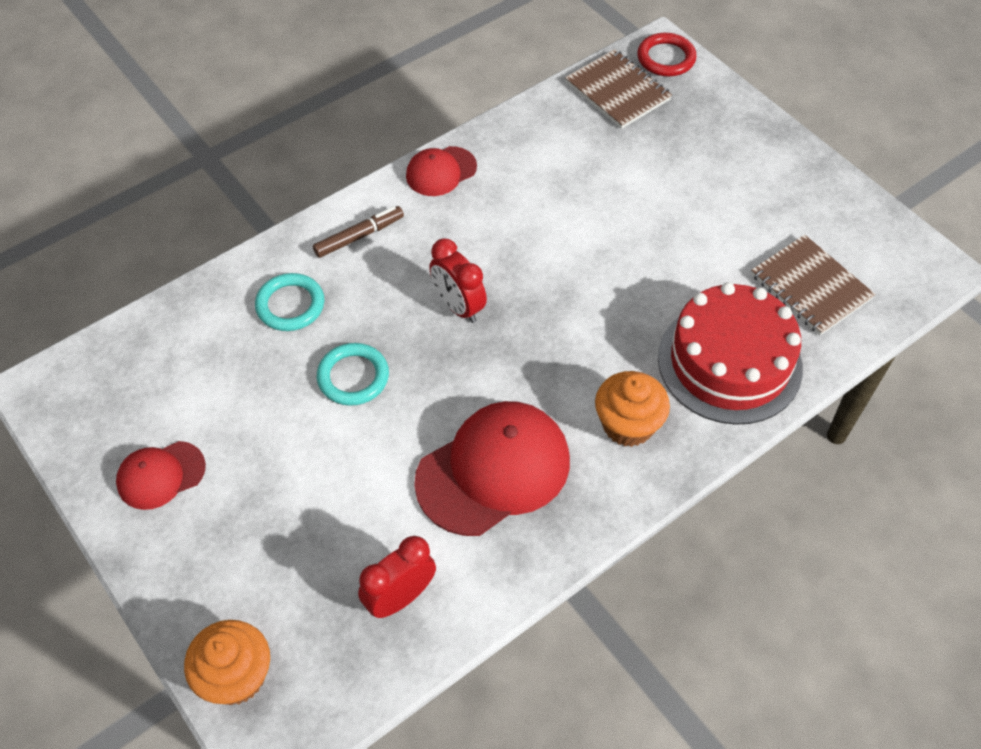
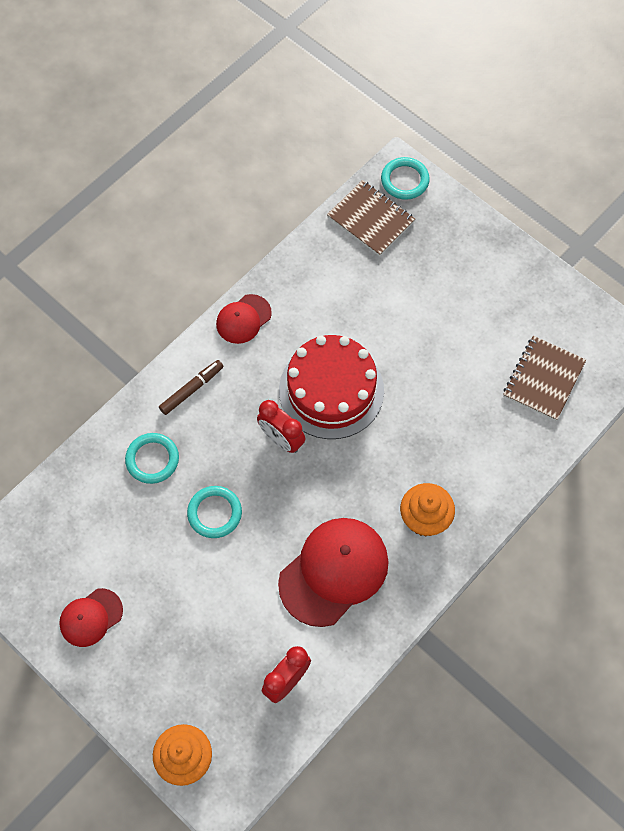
camera: 10 degrees left, 10 degrees up
red ring [637,33,696,77] -> turquoise ring [381,157,430,200]
red cake [658,282,803,425] -> red cake moved to [279,335,384,439]
brown notebook [751,235,875,335] -> brown notebook turned 75 degrees clockwise [503,336,586,421]

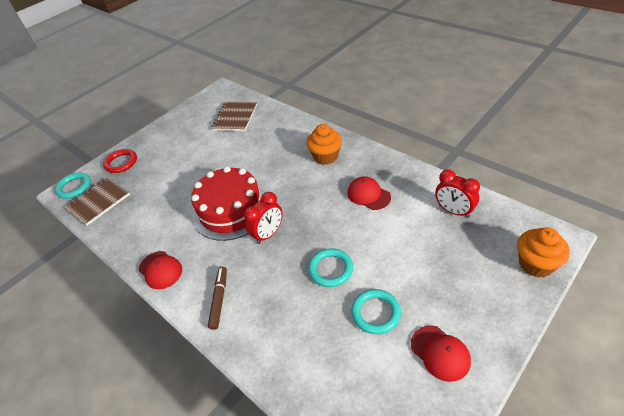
camera: 85 degrees left, 20 degrees down
turquoise ring [125,433,179,484] -> turquoise ring moved to [351,289,401,334]
brown marker [159,360,224,415] -> brown marker turned 45 degrees clockwise [208,267,227,330]
red cap [278,518,389,627] -> red cap [347,176,391,210], size x0.54
brown notebook [503,336,586,421] -> brown notebook turned 75 degrees clockwise [211,102,257,131]
none -> red ring [103,149,137,173]

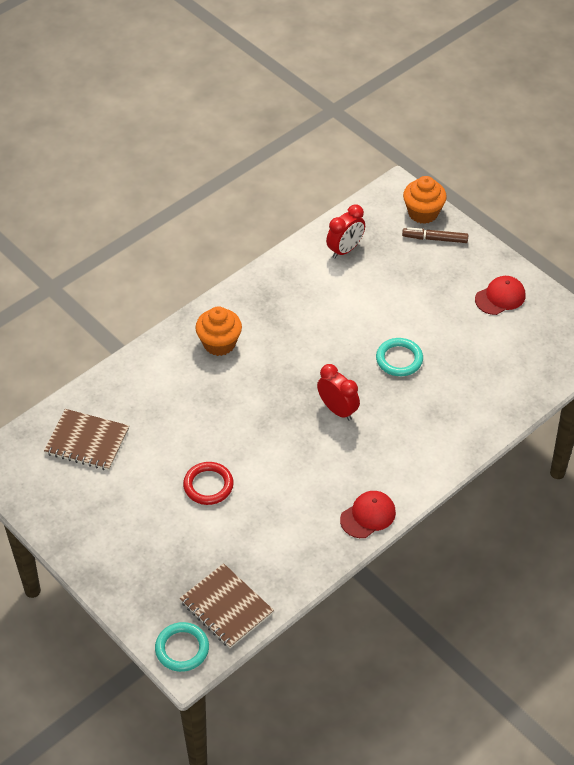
camera: 90 degrees left, 5 degrees up
red ring [103,149,137,173] -> red ring moved to [183,462,234,505]
red cake [191,166,265,241] -> none
brown marker [208,267,227,330] -> brown marker moved to [402,227,468,243]
red cap [347,176,391,210] -> none
turquoise ring [351,289,401,334] -> none

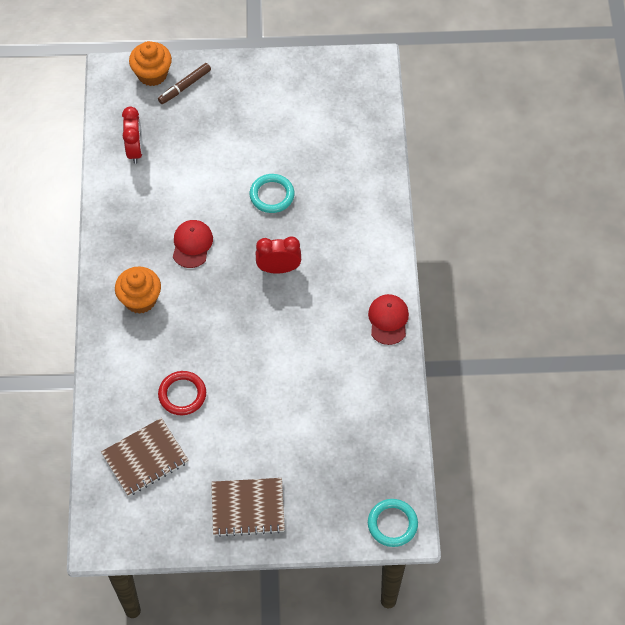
camera: 50 degrees left, 10 degrees up
brown notebook [180,563,274,648] -> brown notebook moved to [211,478,285,537]
red ring [183,462,234,505] -> red ring moved to [158,371,206,415]
red cap [475,276,525,315] -> red cap moved to [173,220,213,268]

